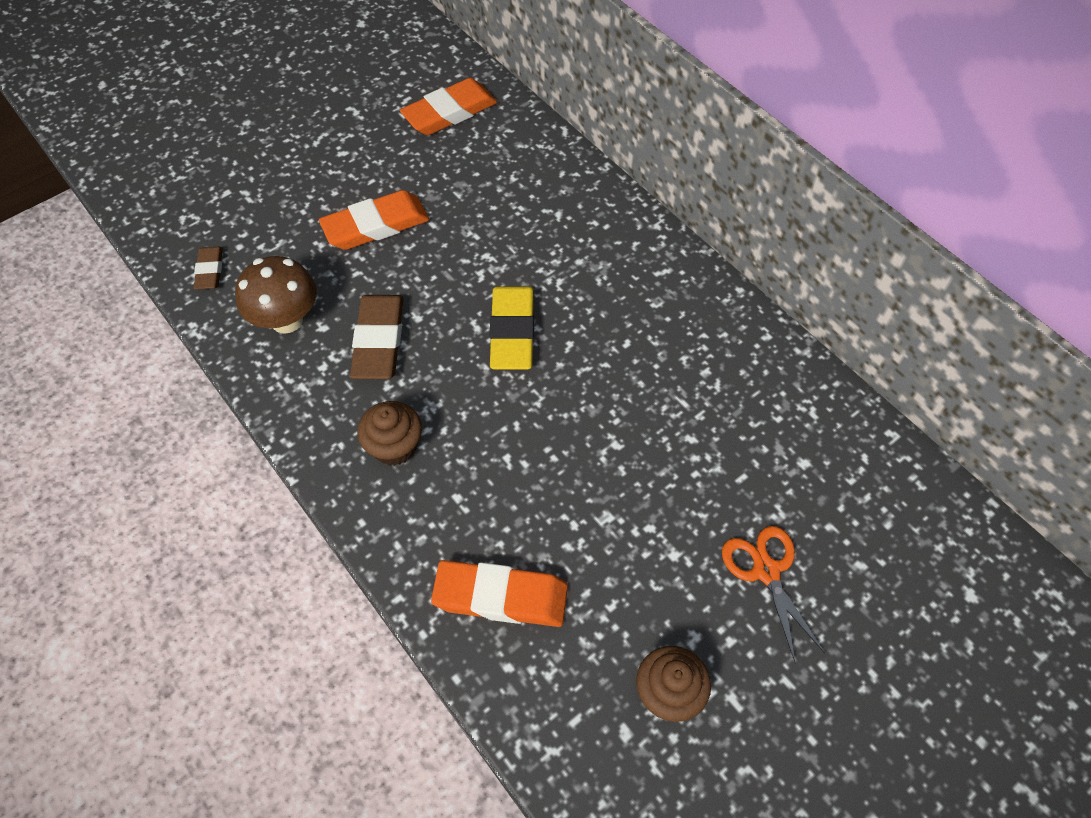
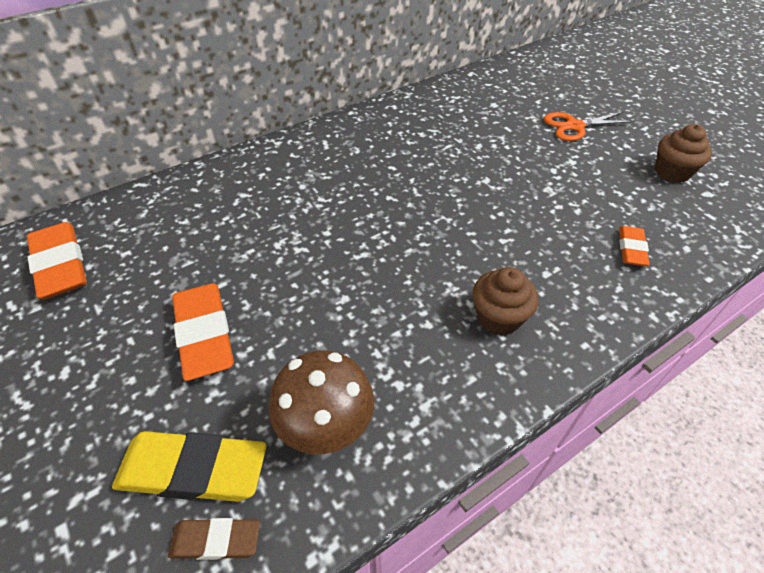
camera: 85 degrees left, 10 degrees down
brown eraser [350,295,404,379] -> none
orange eraser [431,560,568,627] -> orange eraser [619,226,650,266], size x0.56
yellow eraser [489,286,534,370] -> yellow eraser moved to [112,431,266,502]

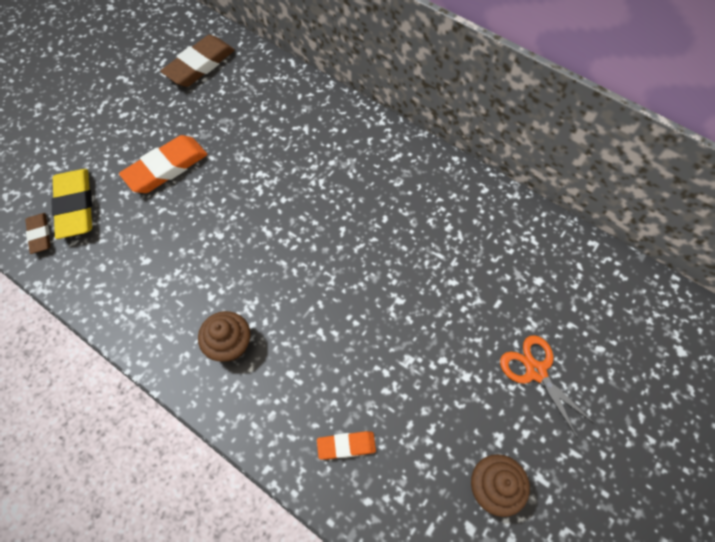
camera: 70 degrees right, 15 degrees up
orange eraser [27,222,87,299] -> brown eraser [160,35,235,87]
brown mushroom [269,351,374,454] -> none

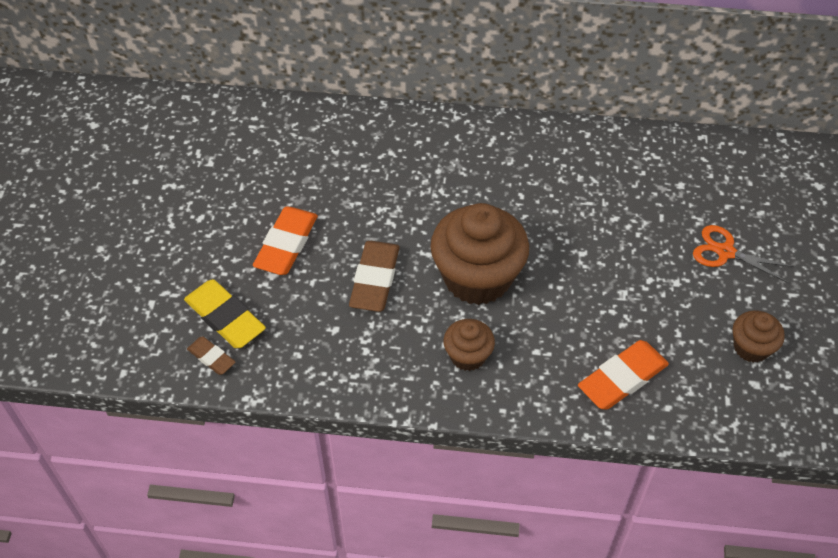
camera: 30 degrees left, 10 degrees down
brown eraser [160,35,235,87] -> brown eraser moved to [349,241,400,312]
orange eraser [317,431,376,460] -> orange eraser [578,340,669,410], size x1.80
none -> brown cupcake [430,203,529,305]

